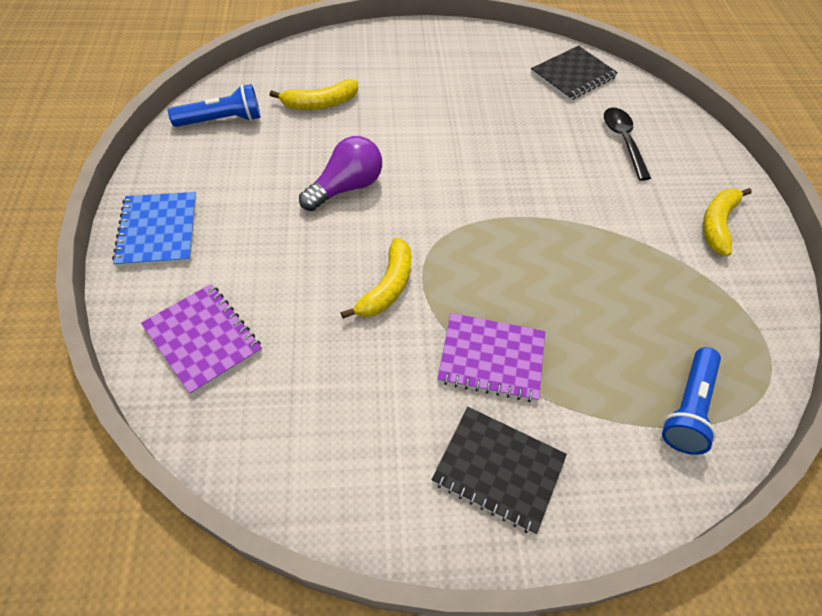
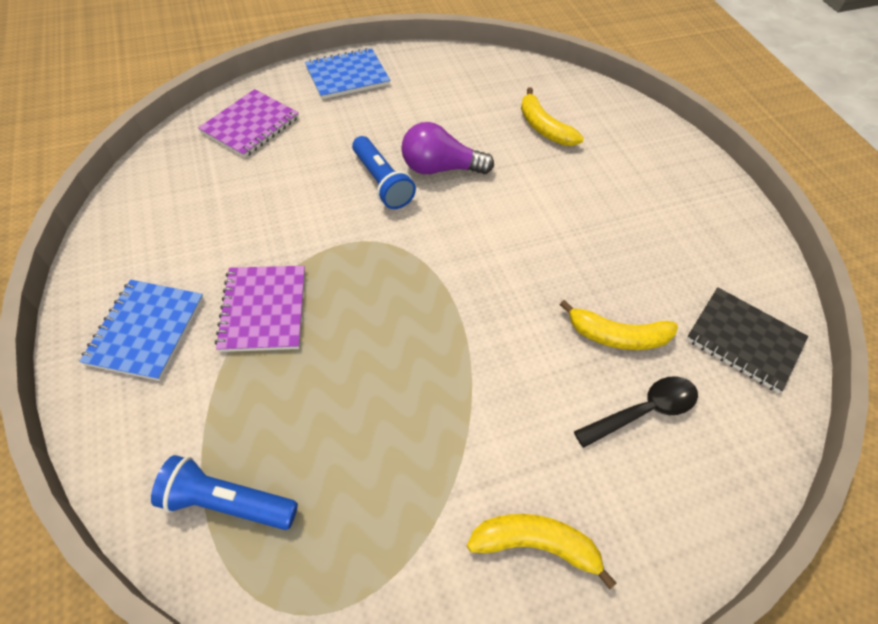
camera: 75 degrees right, 0 degrees up
blue flashlight [168,84,260,127] -> blue flashlight moved to [352,136,416,209]
purple light bulb [299,136,382,211] -> purple light bulb turned 150 degrees clockwise [401,122,494,174]
yellow banana [340,237,411,319] -> yellow banana moved to [560,300,678,350]
black notebook [431,407,567,535] -> blue notebook [79,280,204,381]

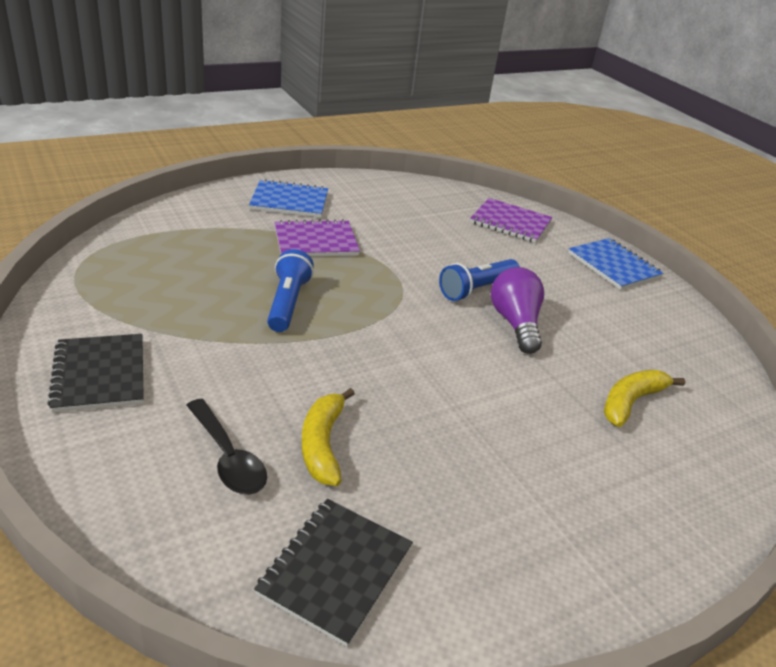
camera: 80 degrees right, 20 degrees down
blue flashlight [151,455,298,530] -> blue flashlight moved to [267,249,314,332]
yellow banana [467,514,617,589] -> black notebook [47,334,144,413]

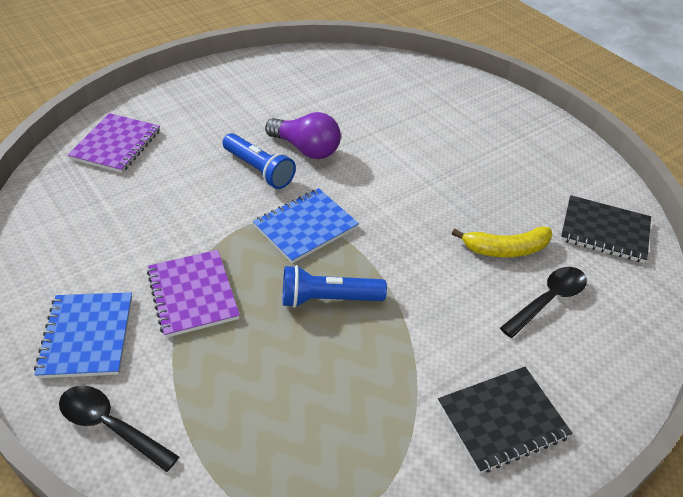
camera: 95 degrees left, 10 degrees up
purple light bulb [491,267,544,354] -> purple light bulb turned 135 degrees counterclockwise [265,112,341,159]
blue notebook [568,238,664,290] -> blue notebook moved to [253,188,359,264]
yellow banana [604,370,685,427] -> none
none -> black spoon [59,385,179,472]

